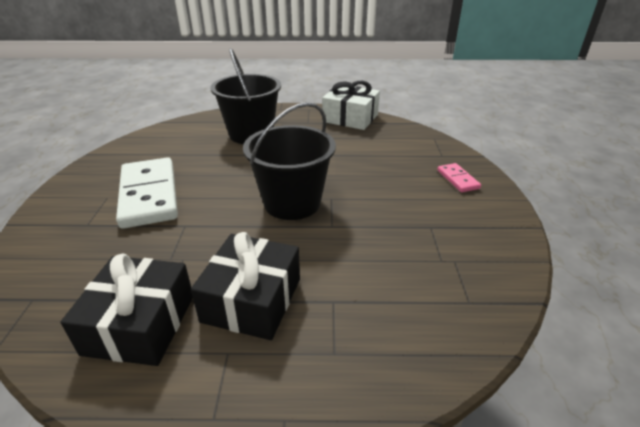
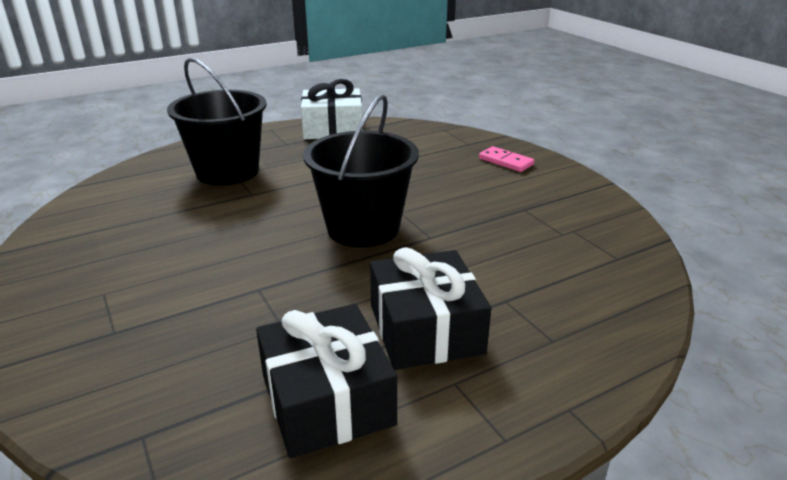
camera: 30 degrees left, 5 degrees down
white domino [116,157,178,229] -> none

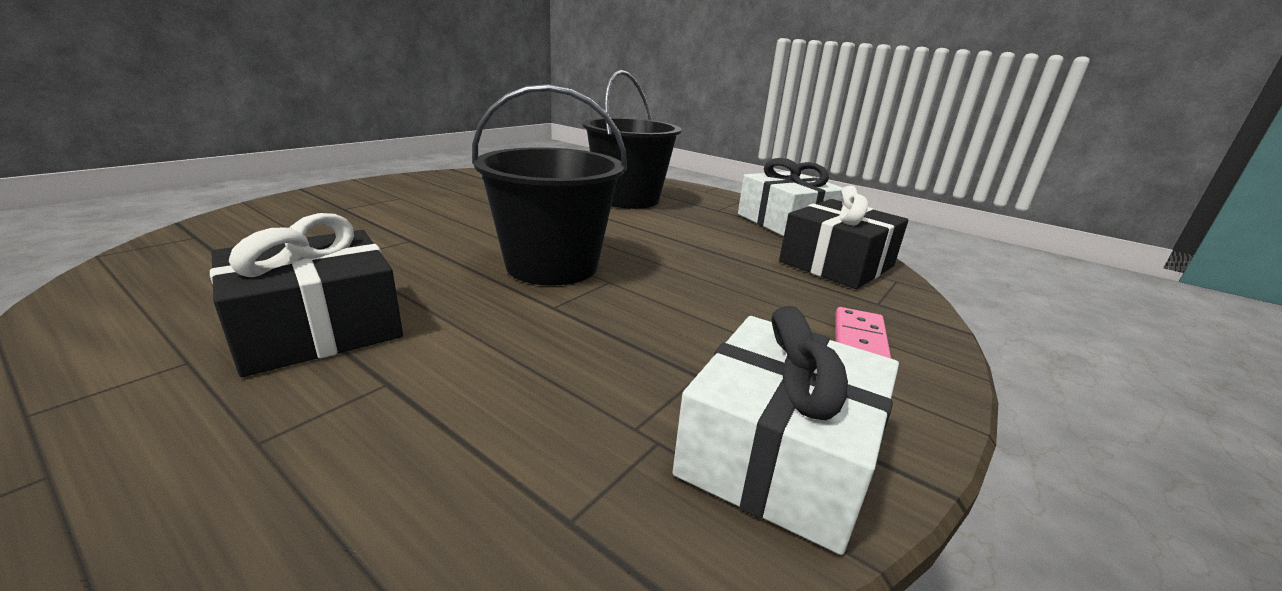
camera: 65 degrees right, 5 degrees down
black gift [256,304,397,458] -> black gift moved to [779,185,908,289]
none -> white gift [672,306,899,555]

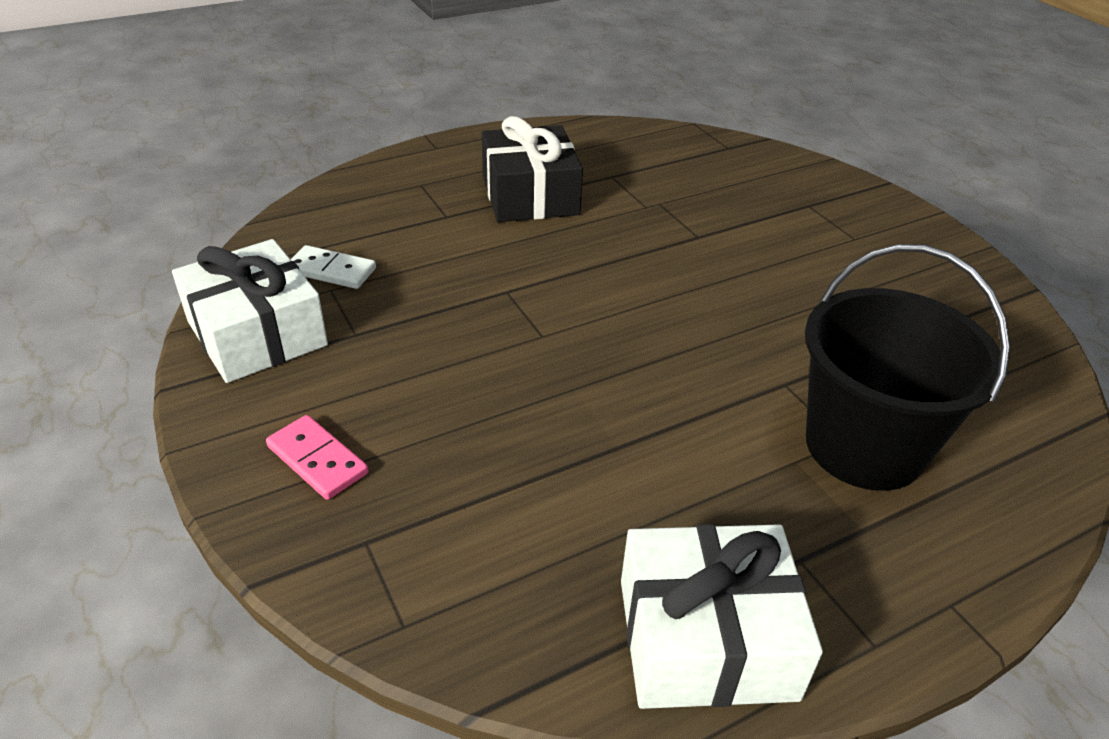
camera: 115 degrees right, 15 degrees up
black bucket [472,84,627,286] -> none
black gift [779,185,908,289] -> none
none -> white domino [291,245,376,289]

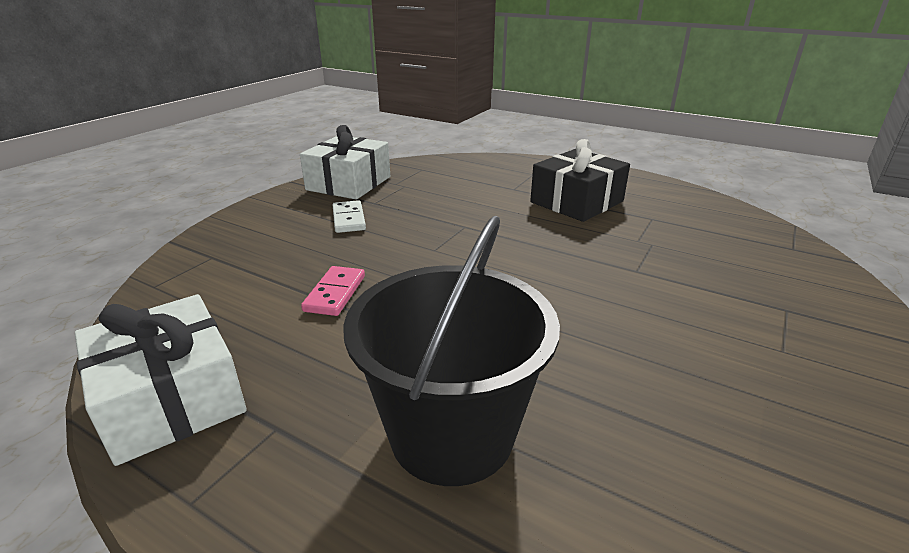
camera: 60 degrees right, 10 degrees down
pink domino [266,415,368,500] -> pink domino moved to [301,266,365,316]
white domino [291,245,376,289] -> white domino moved to [333,200,366,233]

